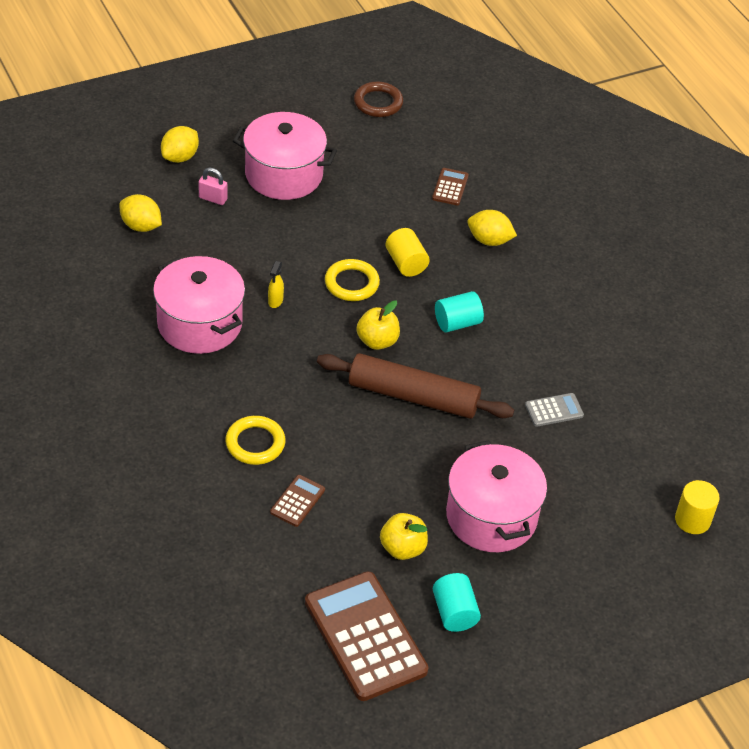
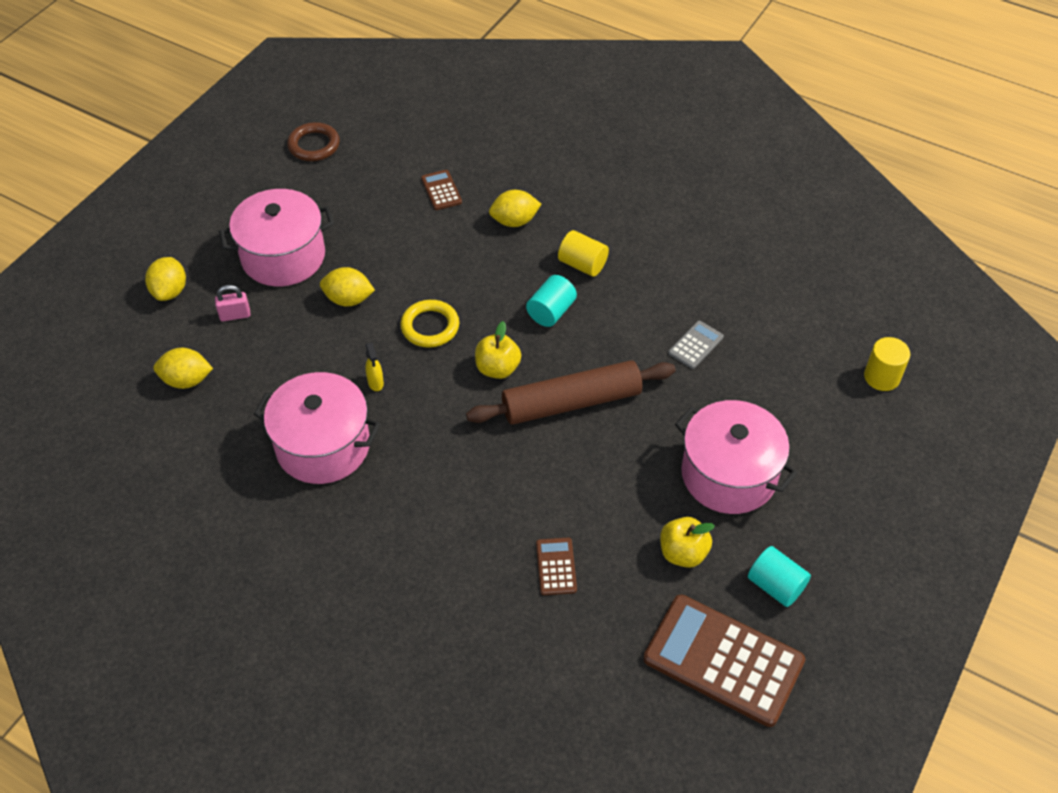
camera: 30 degrees left, 5 degrees up
yellow ring [225,416,286,465] -> none
yellow cylinder [386,228,430,277] -> yellow cylinder moved to [558,230,609,277]
none -> yellow lemon [320,267,375,307]

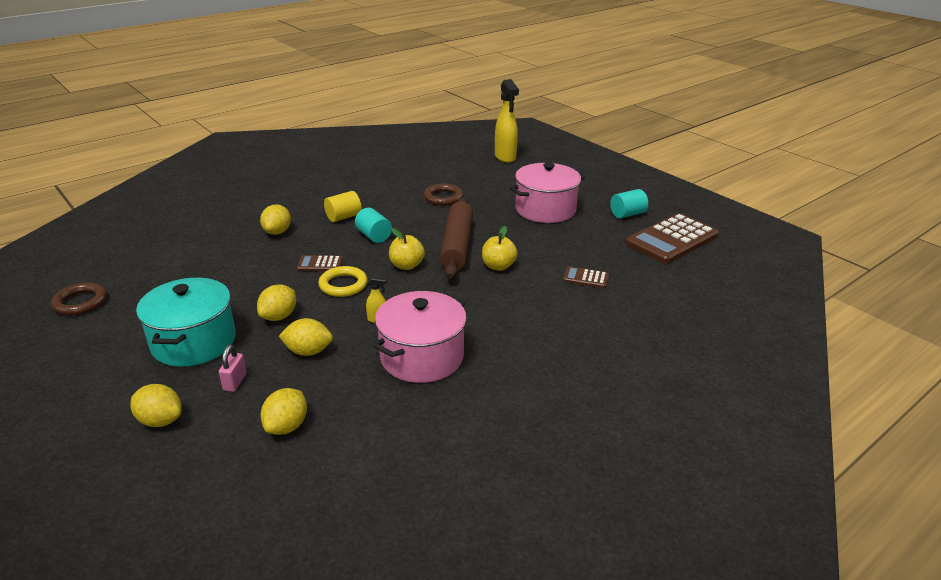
camera: 70 degrees left, 20 degrees down
pink pot [219,189,334,286] -> turquoise pot [136,278,236,367]
brown calculator [421,170,462,210] -> brown calculator moved to [297,255,343,271]
yellow apple [660,517,715,568] -> yellow apple moved to [482,226,518,271]
grey calculator [668,321,724,369] -> brown ring [424,184,463,206]
yellow cylinder [864,337,910,391] -> yellow spray bottle [495,79,519,163]
none -> yellow lemon [279,318,333,356]

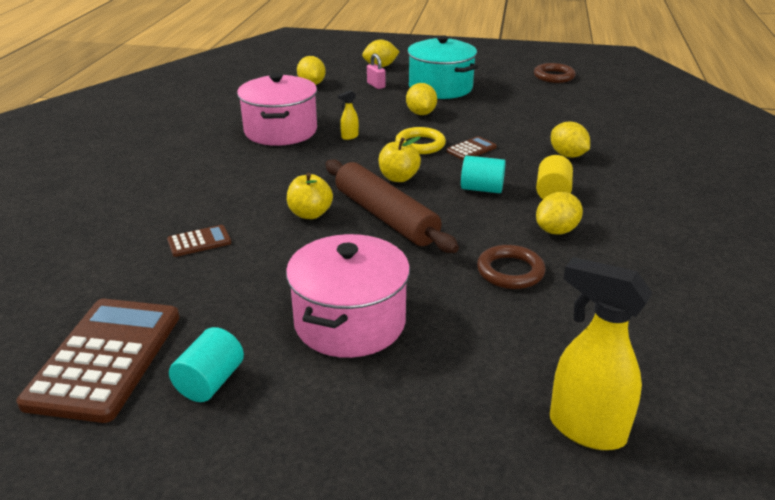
camera: 140 degrees right, 0 degrees up
yellow lemon [279,318,333,356] -> yellow lemon moved to [536,192,583,234]

